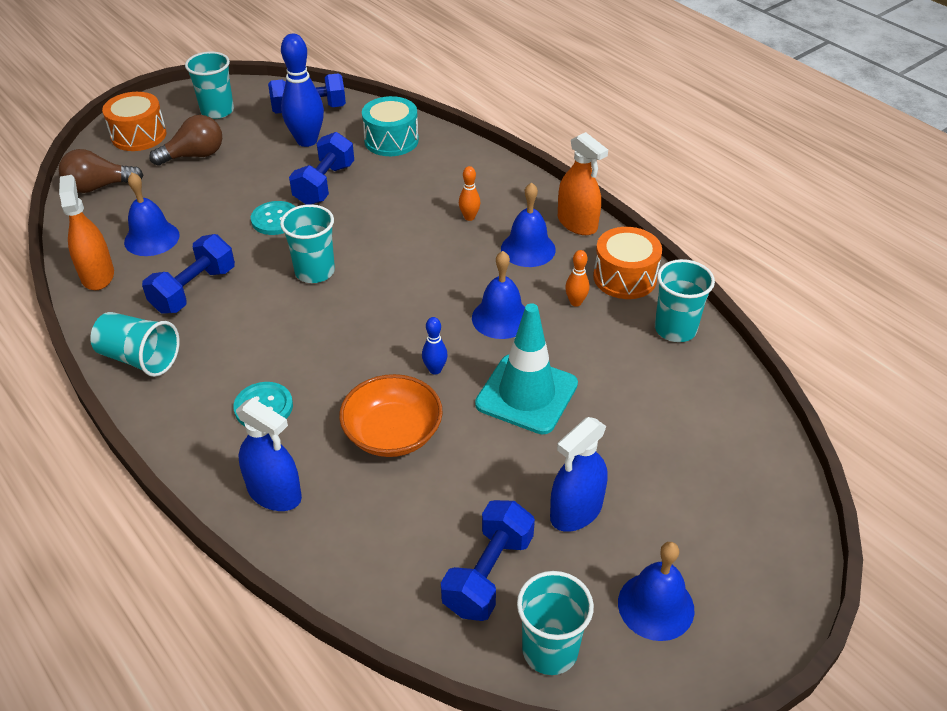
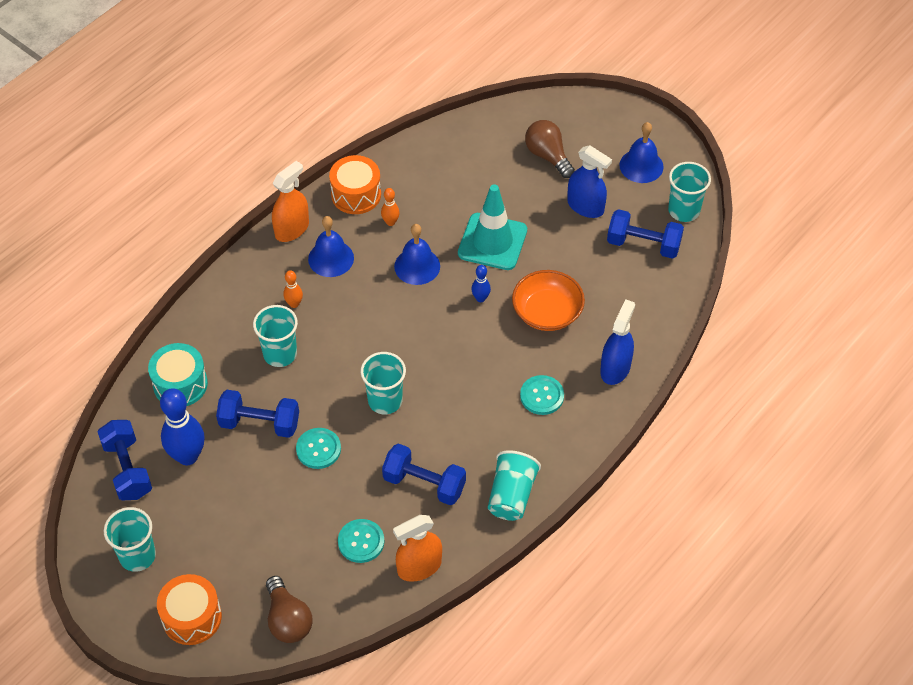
camera: 100 degrees left, 10 degrees up
blue bell [124,172,180,256] -> turquoise button [338,519,384,563]
brown light bulb [149,115,222,166] -> brown light bulb moved to [525,120,575,178]
turquoise cup [655,259,715,342] -> turquoise cup moved to [253,305,298,367]

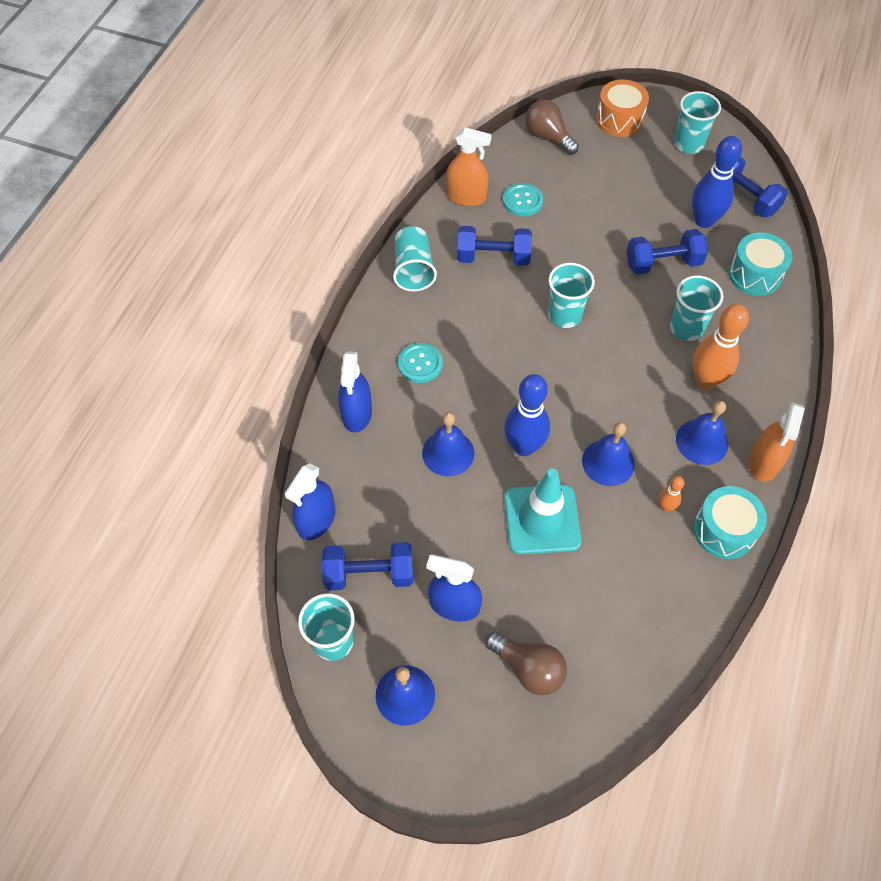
camera: 160 degrees right, 5 degrees up
orange bowling pin [283,270,303,308] -> orange bowling pin [693,304,749,389], size x2.07
turquoise button [296,428,341,469] -> none
orange drum [329,155,381,214] -> turquoise drum [693,486,767,559]
orange spray bottle [393,515,442,582] -> orange spray bottle turned 60 degrees clockwise [446,127,492,206]
blue bowling pin [471,265,491,302] -> blue bowling pin [504,374,550,456], size x2.07
orange bowl [512,270,585,331] -> blue bell [422,412,474,476]
none -> blue spray bottle [285,463,335,540]

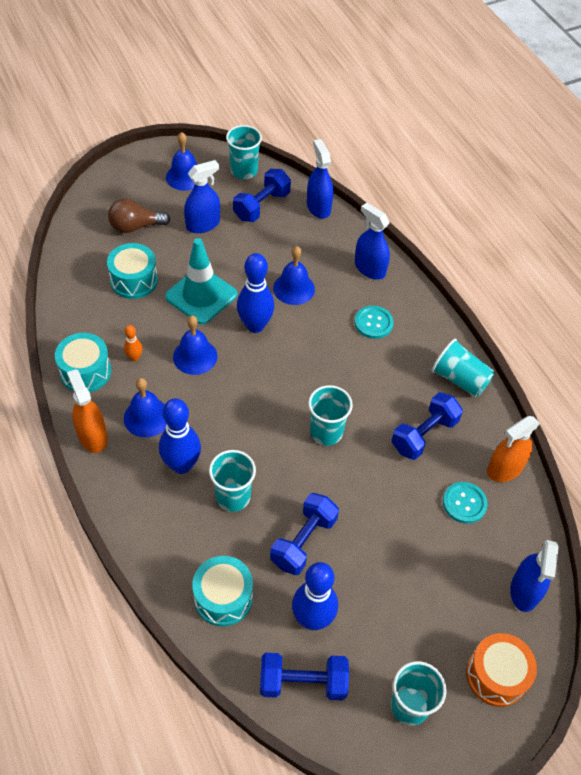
camera: 130 degrees right, 5 degrees down
brown light bulb [525,100,579,155] -> blue spray bottle [510,540,559,612]
orange bowling pin [693,304,749,389] -> blue bowling pin [159,398,201,474]
none -> turquoise drum [107,243,158,299]

